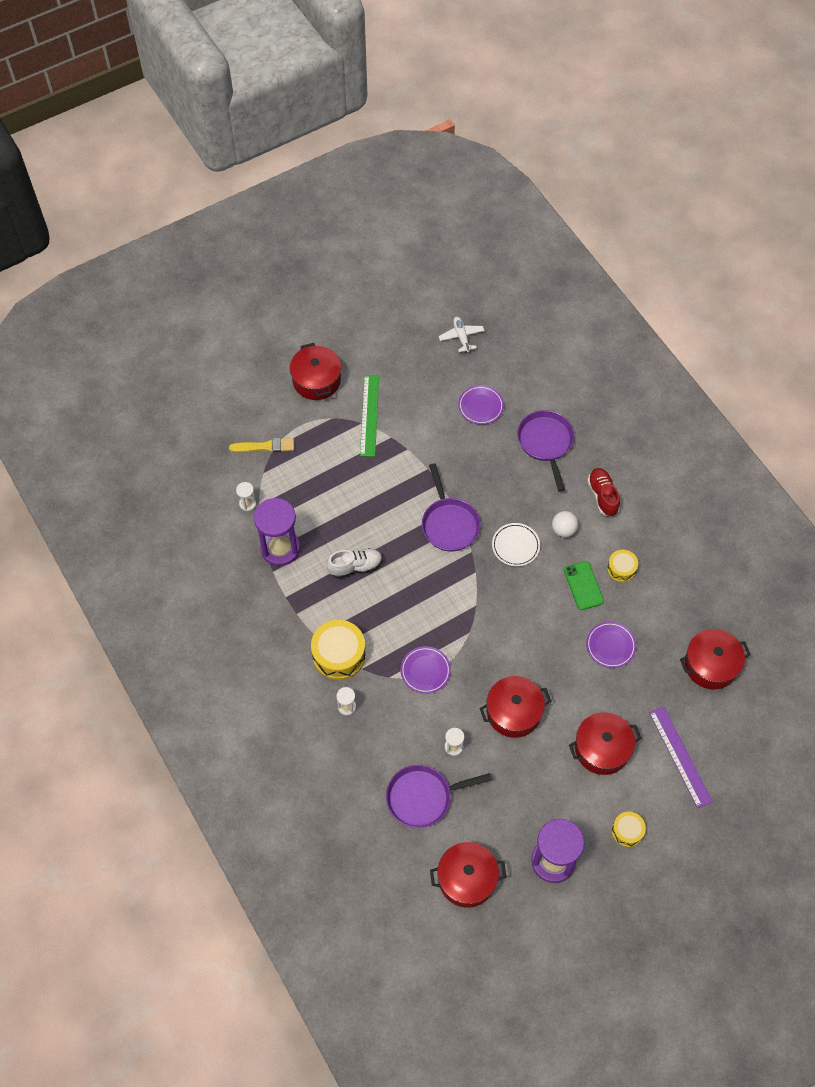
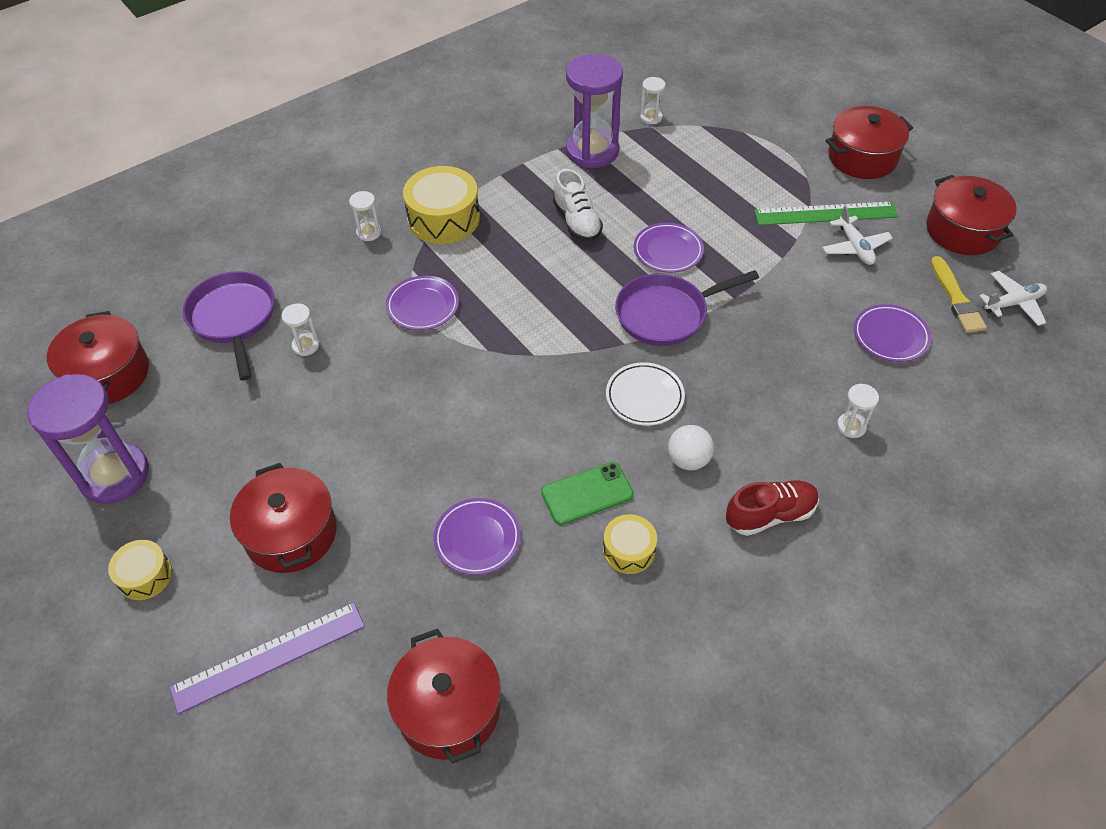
camera: 85 degrees right, 10 degrees down
yellow brush [229,438,294,452] -> yellow brush moved to [931,256,987,333]
red pot [479,676,551,738] -> red pot moved to [926,175,1017,255]
purple pan [517,410,574,492] -> white hourglass [837,384,879,438]
none -> purple plate [634,223,704,273]
none -> white plane [822,205,893,265]

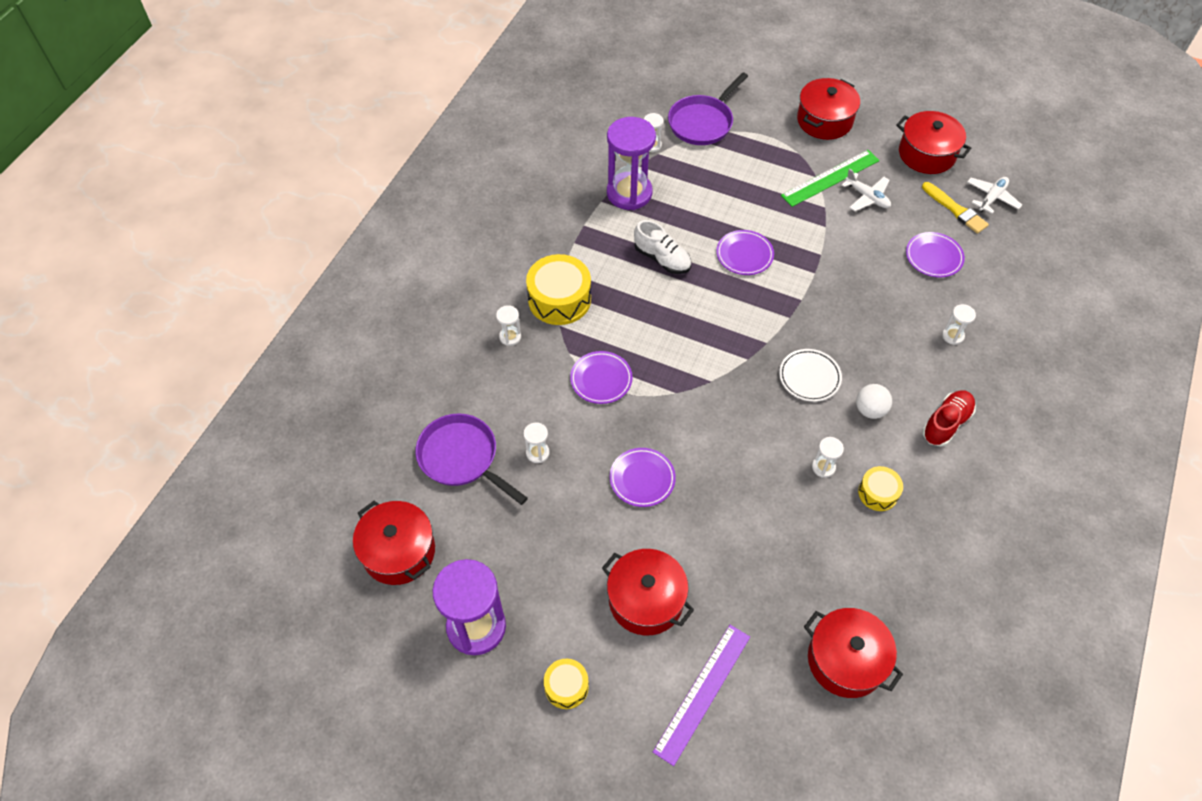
camera: 30 degrees left, 5 degrees up
purple plate [433,498,521,575] -> purple plate moved to [610,448,676,507]
green phone [541,462,634,525] -> white hourglass [812,437,844,478]
purple pan [615,270,759,346] -> purple pan moved to [668,73,748,145]

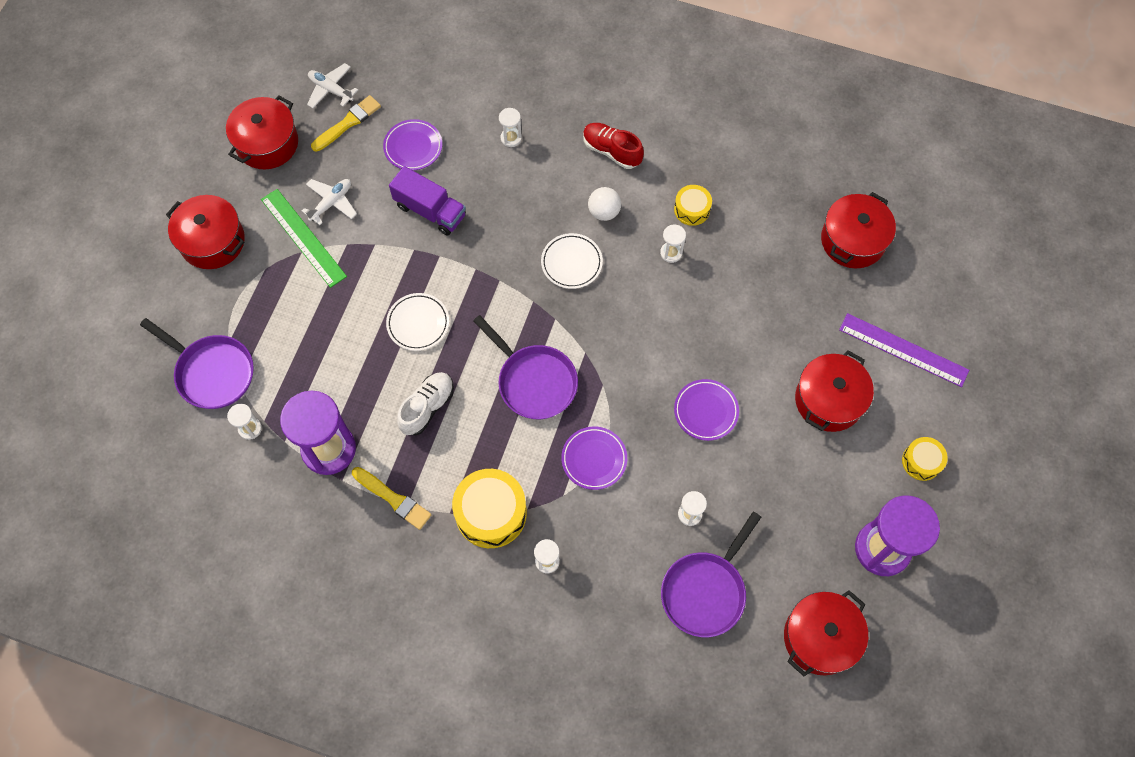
camera: 95 degrees left, 10 degrees up
purple plate [716,230,774,275] -> white plate [386,293,449,351]
none -> yellow brush [352,467,432,530]
none -> purple truck [389,166,466,236]
none -> purple pan [473,315,578,419]

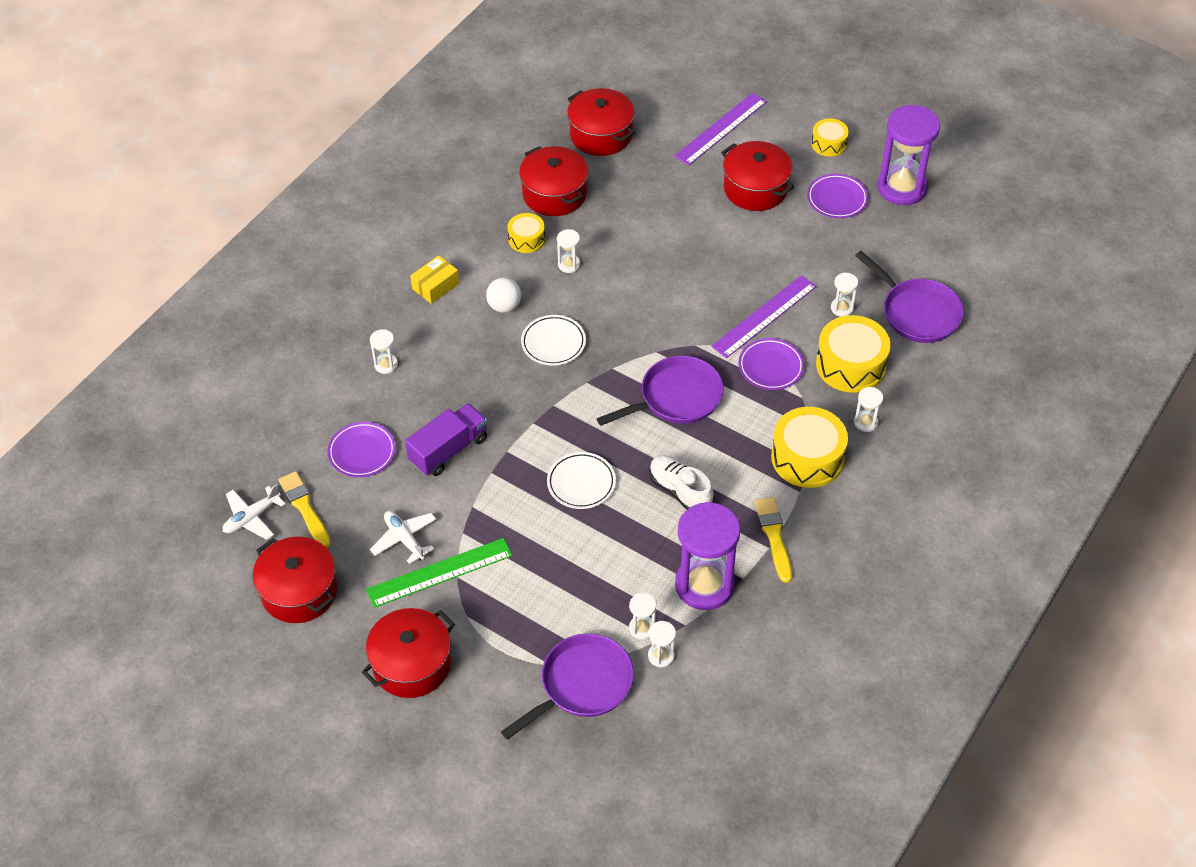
camera: 75 degrees left, 15 degrees down
yellow brush [352,467,432,530] -> yellow brush turned 60 degrees counterclockwise [755,497,792,583]
red shoe [583,123,644,169] -> yellow box [410,255,459,304]
purple plate [674,379,739,441] -> purple plate moved to [807,174,868,218]
red pot [784,590,868,676] -> red pot moved to [519,146,588,216]
none -> white hourglass [629,593,656,640]
none -> purple ruler [711,275,817,358]
none -> yellow drum [816,315,891,393]

